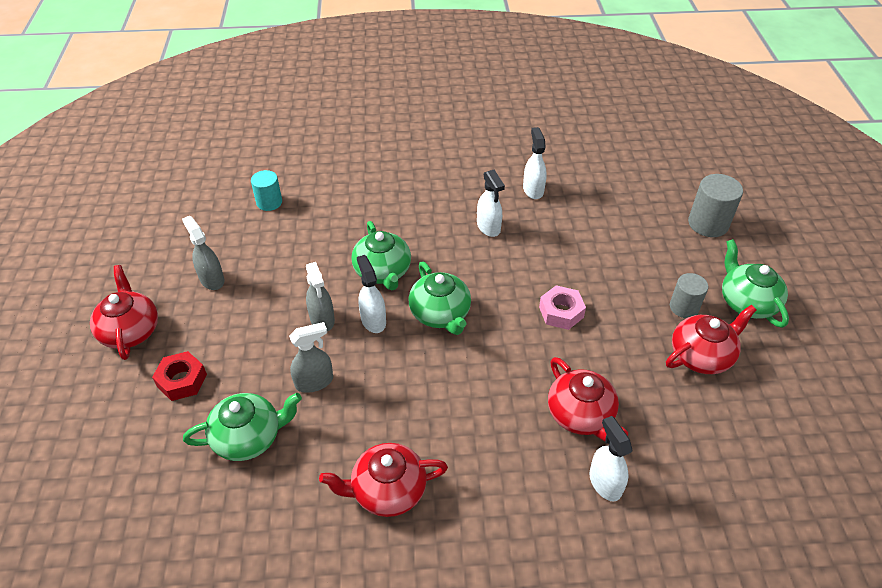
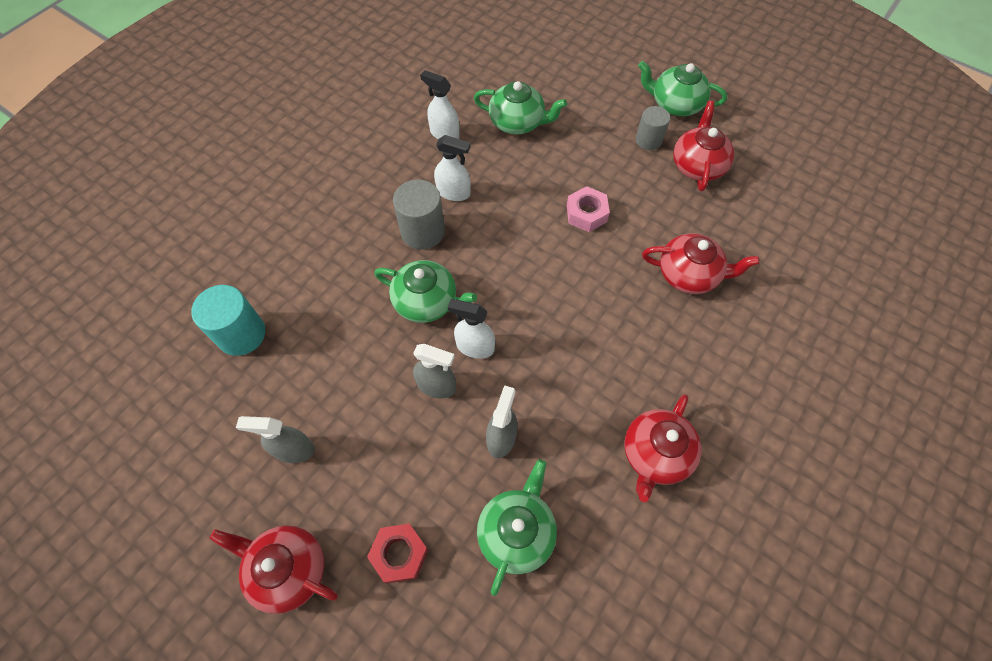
camera: 50 degrees left, 15 degrees up
turquoise cylinder [251,170,282,211] -> turquoise cylinder [191,285,265,356], size x1.51
green teapot [408,261,471,335] -> green teapot moved to [474,81,567,135]
white spray bottle [589,416,632,501] -> none
grey cylinder [688,174,743,237] -> grey cylinder moved to [393,180,445,249]

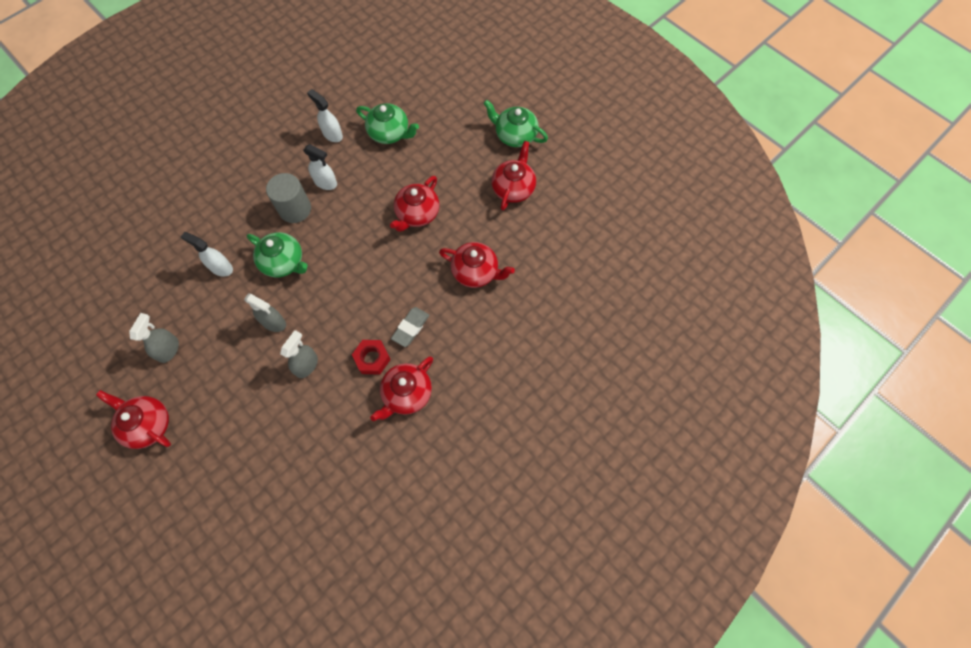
camera: 10 degrees right, 5 degrees up
turquoise cylinder [191,285,265,356] -> none
grey spray bottle [236,416,315,463] -> grey spray bottle turned 90 degrees clockwise [129,313,179,363]
red nut [367,523,428,584] -> red nut moved to [352,340,391,374]
white spray bottle [448,299,495,359] -> white spray bottle moved to [181,232,233,277]
green teapot [477,459,557,596] -> none
pink nut [567,186,610,232] -> red teapot [390,176,439,232]
grey cylinder [636,106,670,150] -> none
none -> grey eraser [391,307,429,347]

